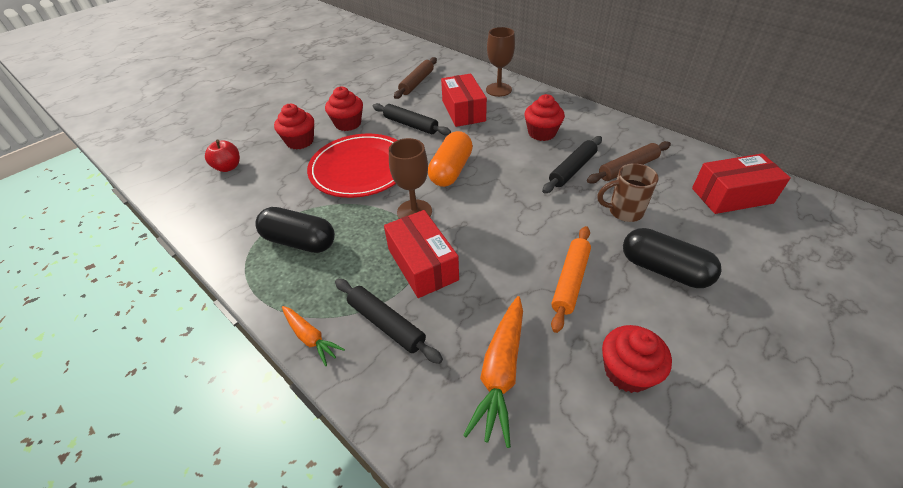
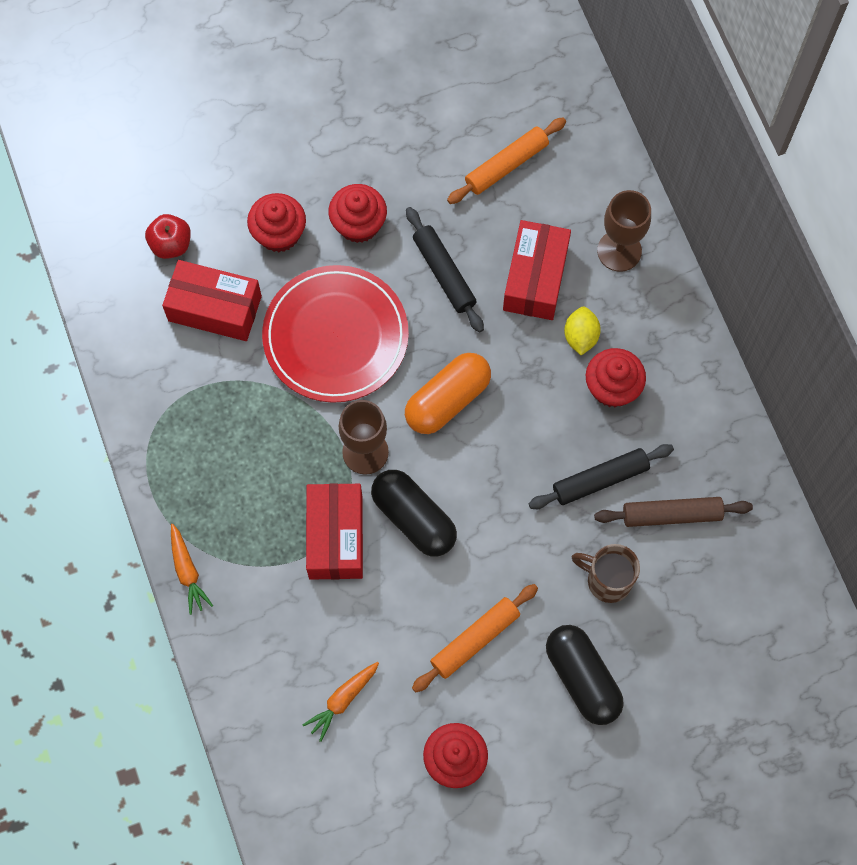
camera: 25 degrees right, 25 degrees up
black capsule [255,207,335,253] -> black capsule moved to [371,470,457,556]
black rolling pin [335,279,443,364] -> none
brown rolling pin [394,57,437,99] -> orange rolling pin [447,118,566,204]
orange carrot [463,296,523,448] -> orange carrot [303,662,379,742], size x0.60
red box [692,153,790,214] -> red box moved to [162,260,262,341]
none -> yellow lemon [564,307,601,355]

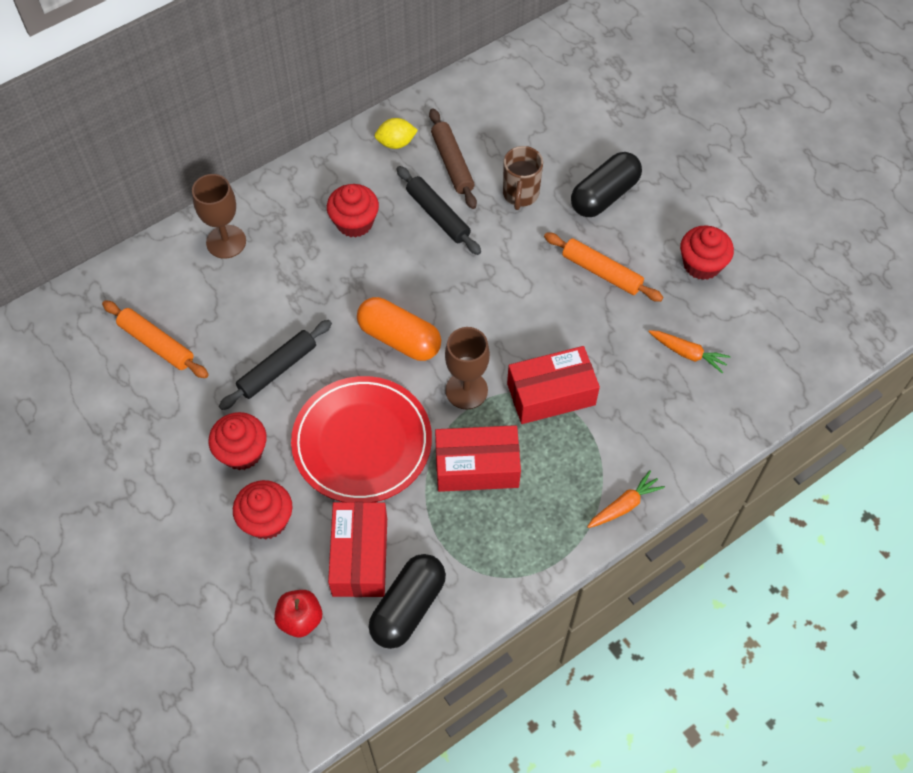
camera: 105 degrees left, 10 degrees down
black capsule [371,470,457,556] -> black capsule moved to [369,554,446,649]
red box [503,220,571,320] -> red box moved to [435,425,521,492]
yellow lemon [564,307,601,355] -> yellow lemon moved to [375,118,418,149]

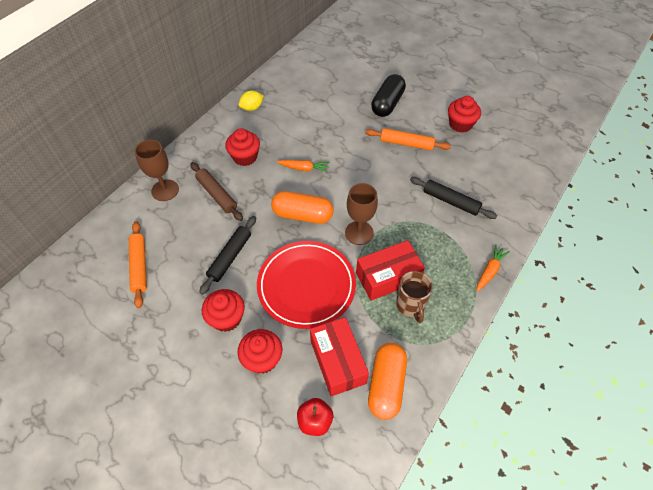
camera: 20 degrees left, 5 degrees down
orange rolling pin [102,300,209,378] -> orange rolling pin turned 60 degrees clockwise [129,221,147,308]
black capsule [369,554,446,649] -> orange capsule [368,343,407,420]
black rolling pin [396,166,481,255] -> black rolling pin moved to [410,177,497,219]
brown rolling pin [429,108,477,209] -> brown rolling pin moved to [190,162,243,221]
brown mug [503,146,543,210] -> brown mug moved to [396,271,433,323]
red box [507,346,600,424] -> none
orange carrot [649,330,731,374] -> orange carrot moved to [277,160,330,173]

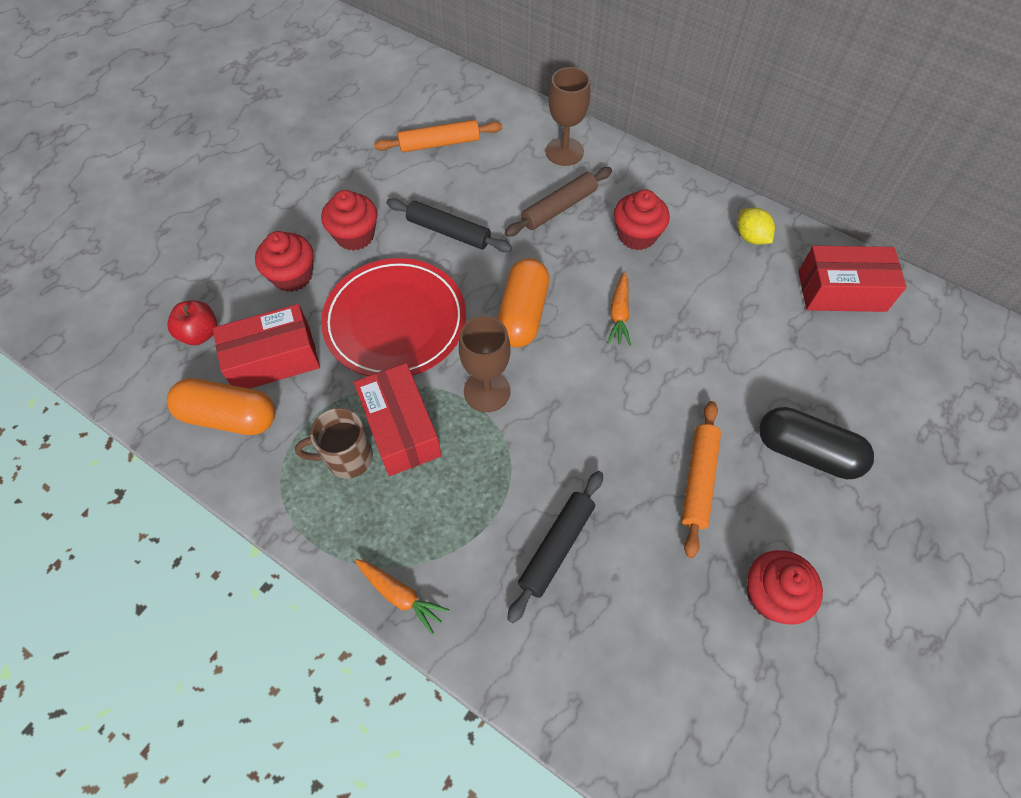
camera: 90 degrees right, 5 degrees up
none -> red box [798,246,906,312]

